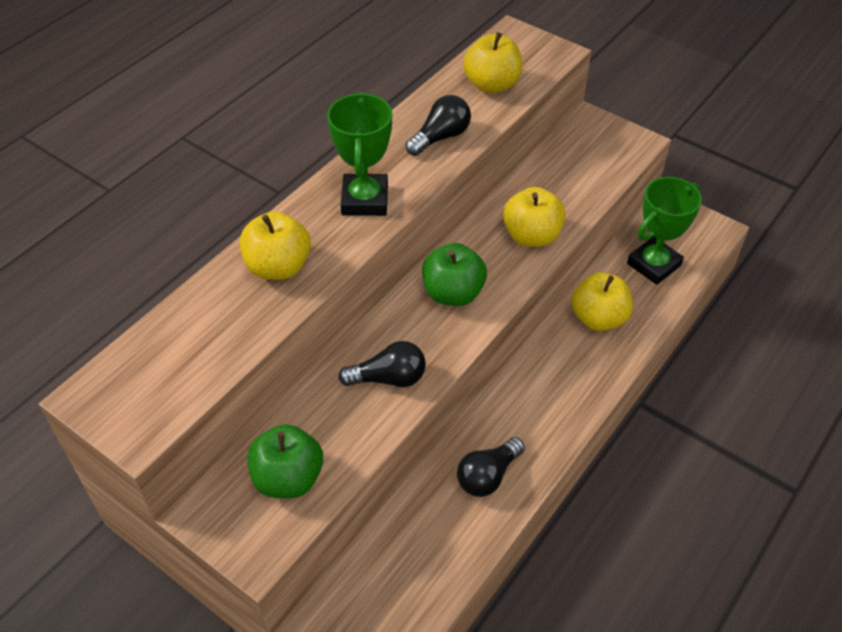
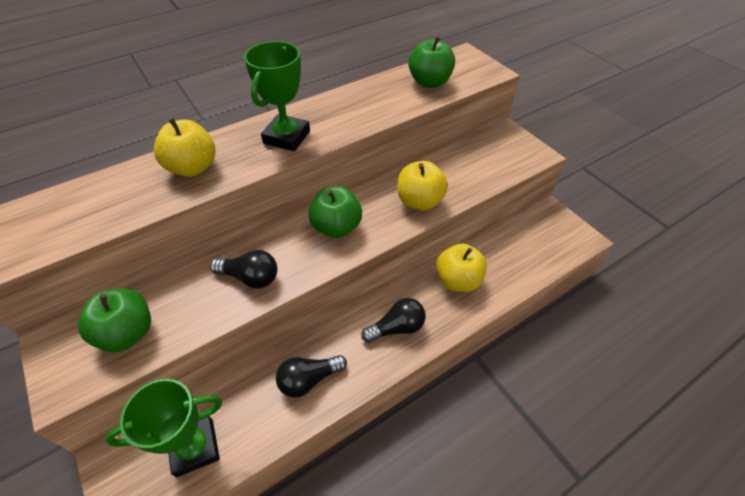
camera: 20 degrees right, 0 degrees up
black light bulb [406,95,471,156] -> black light bulb moved to [361,298,426,343]
yellow apple [463,32,522,94] -> green apple [408,36,455,88]
green trophy [627,177,702,285] -> green trophy moved to [105,379,222,477]

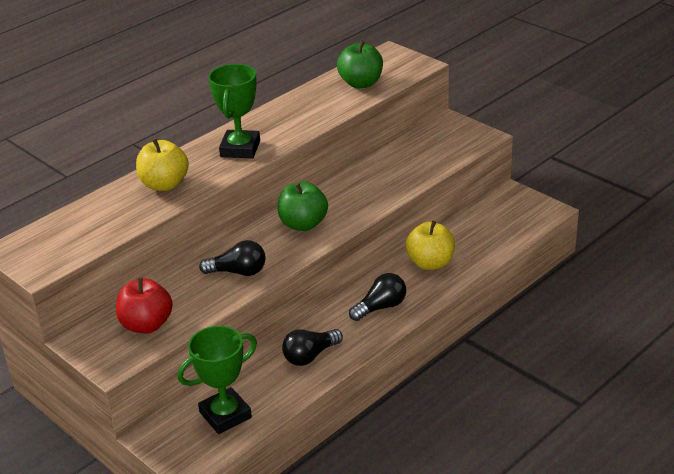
camera: 10 degrees left, 15 degrees down
green apple [78,288,151,352] -> red apple [116,277,173,333]
yellow apple [397,161,448,210] -> none

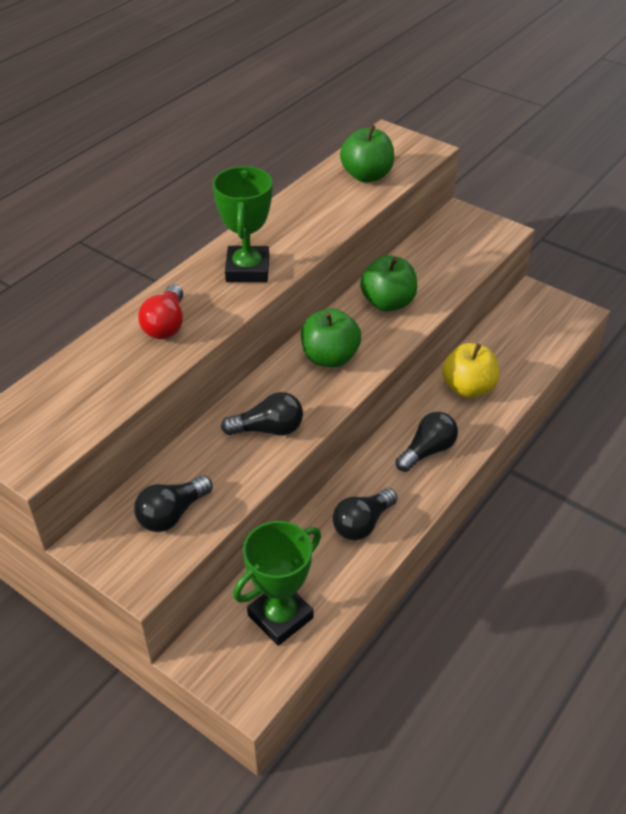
camera: 10 degrees left, 10 degrees up
red apple [116,277,173,333] -> black light bulb [134,475,213,532]
yellow apple [136,138,189,191] -> red light bulb [138,284,183,339]
none -> green apple [360,255,417,312]

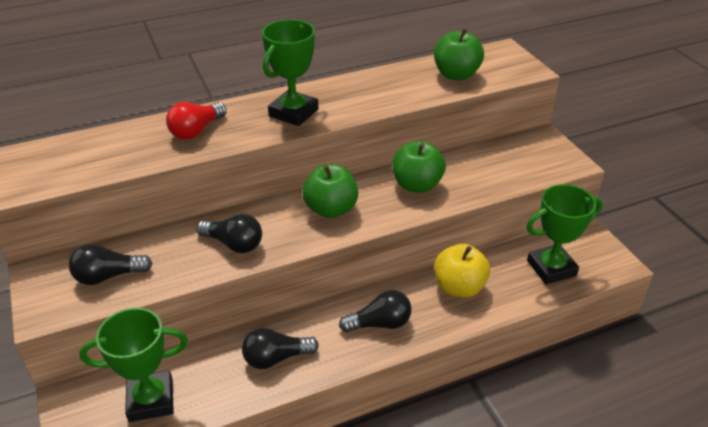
camera: 30 degrees right, 5 degrees down
none -> green trophy [527,184,603,285]

